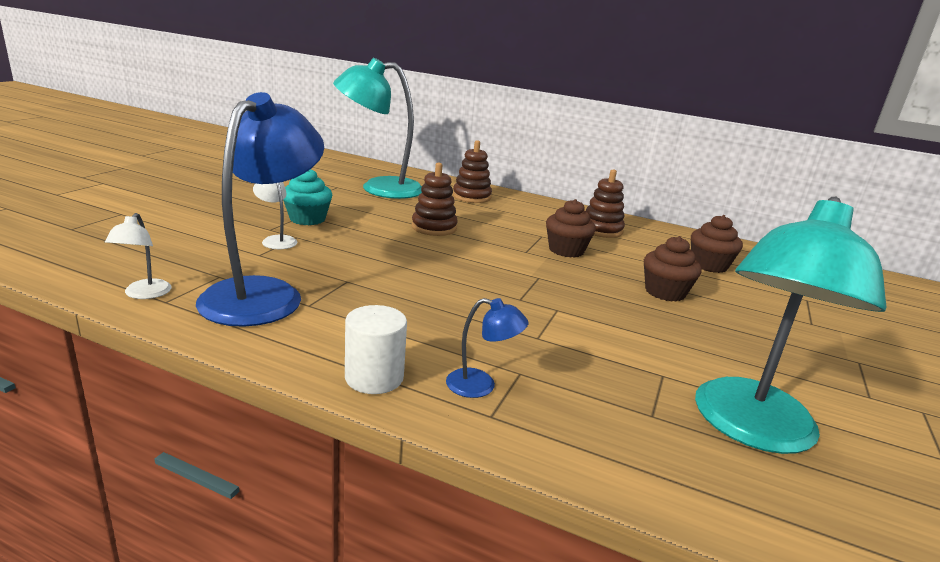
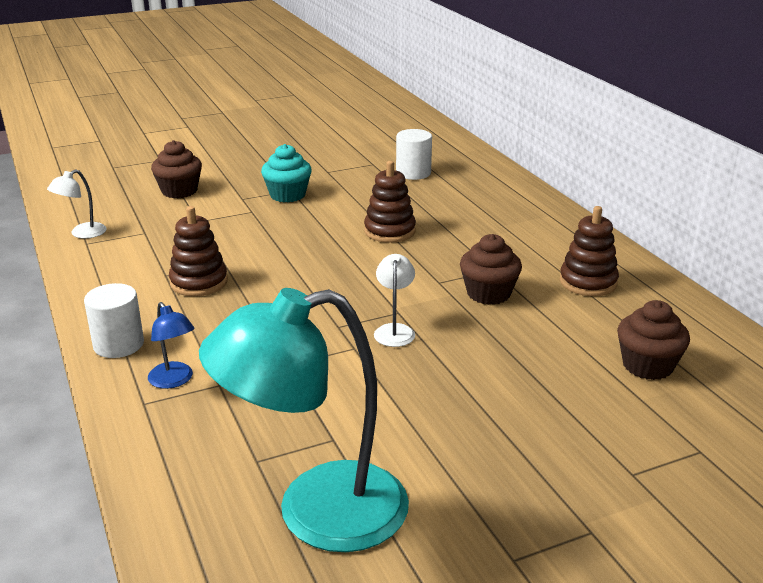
camera: 45 degrees right, 5 degrees up
blue lamp [196,92,324,327] -> none
white lamp [253,182,298,249] -> white lamp moved to [374,254,415,347]
turquoise lamp [333,58,422,199] -> white cylinder [396,129,432,180]
brown stacking toy [453,140,492,203] -> brown stacking toy moved to [169,206,228,296]
brown cupcake [644,236,702,302] -> brown cupcake moved to [151,140,202,198]

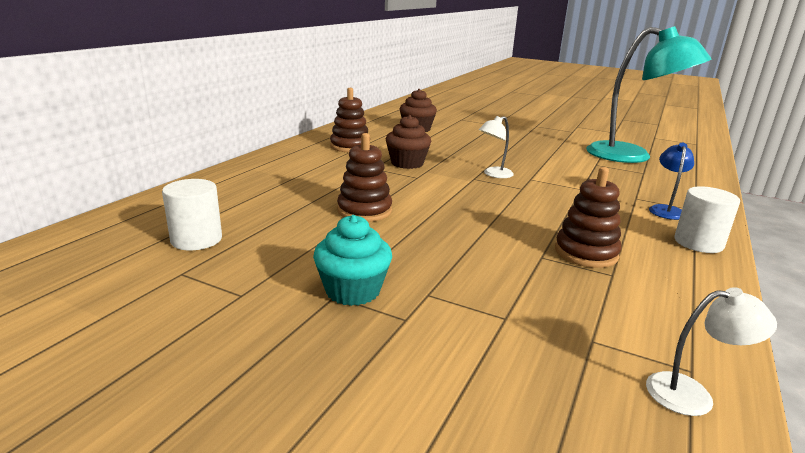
camera: 130 degrees left, 5 degrees down
brown cupcake [151,140,202,198] -> none

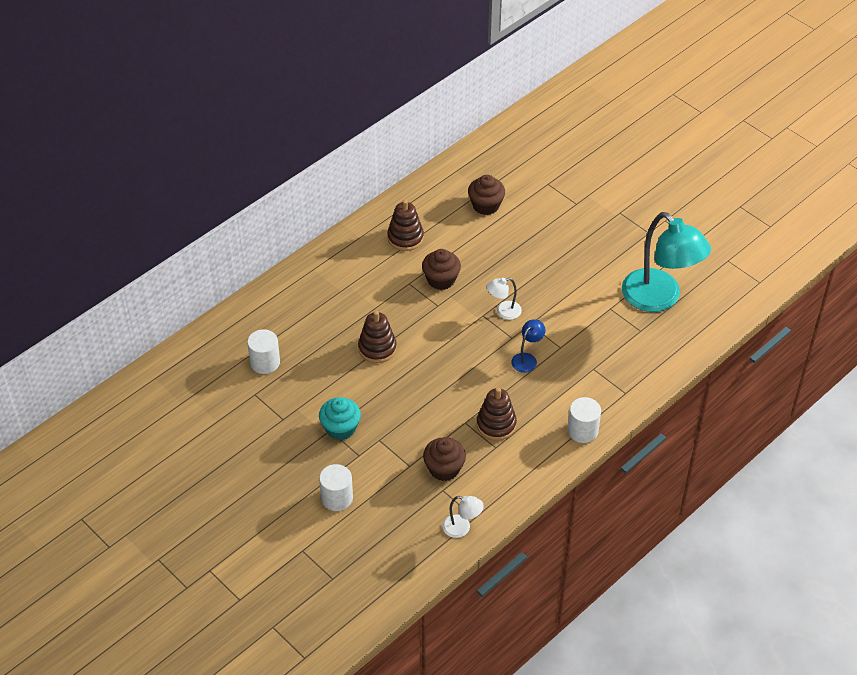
camera: 20 degrees right, 25 degrees up
blue lamp [649,143,694,220] -> blue lamp moved to [511,319,546,373]
none -> white cylinder [319,464,353,511]
none -> brown cupcake [423,437,466,481]

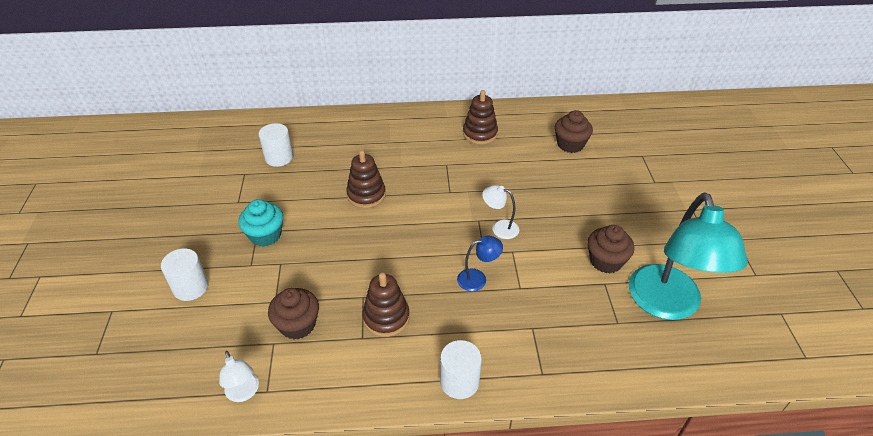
camera: 40 degrees right, 5 degrees down
brown cupcake [422,249,461,290] -> brown cupcake moved to [588,225,634,273]

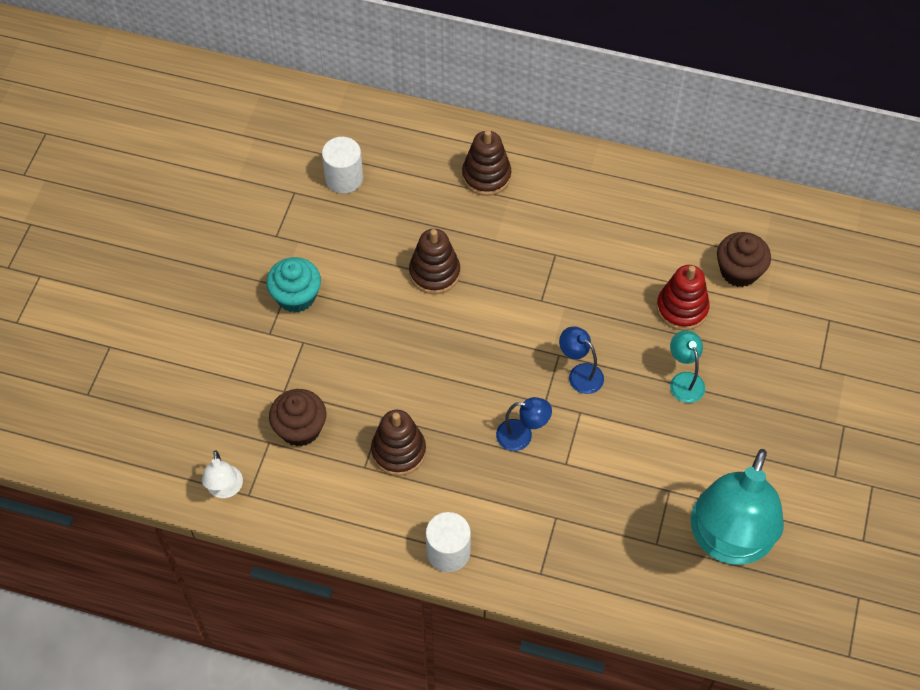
camera: 20 degrees right, 15 degrees up
white cylinder [161,248,209,301] -> none
brown stacking toy [463,90,498,145] -> brown stacking toy moved to [462,130,511,196]
white lamp [482,185,519,239] -> blue lamp [559,326,604,394]
brown cupcake [588,225,634,273] -> none
none -> red stacking toy [656,265,710,331]
none -> turquoise lamp [670,330,705,403]

